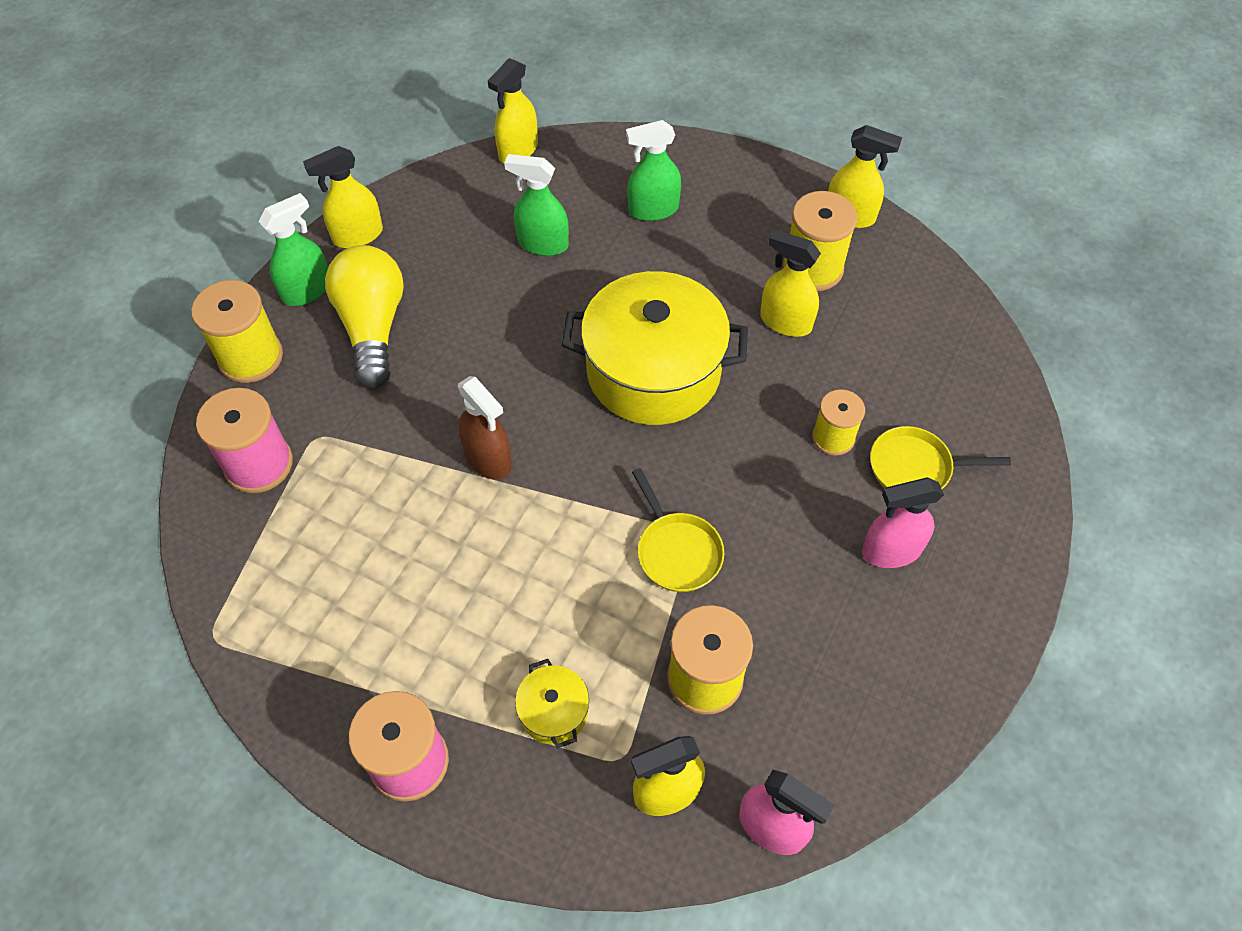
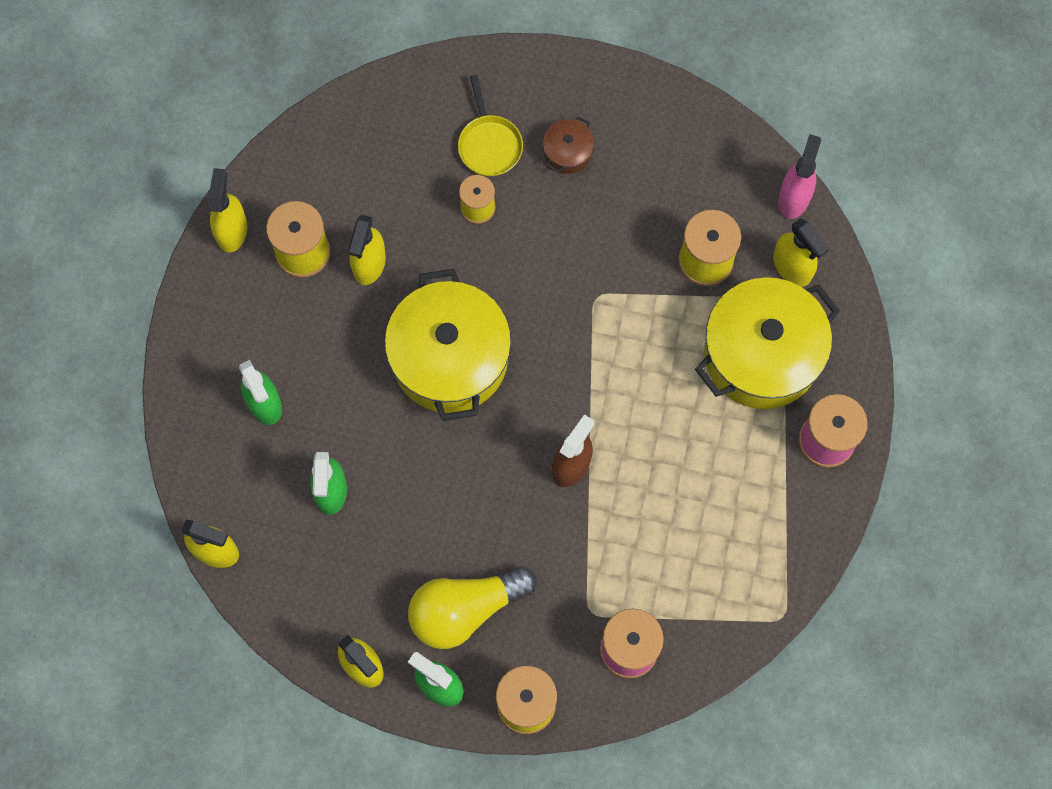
camera: 105 degrees left, 15 degrees up
yellow pot [515,659,589,749] -> yellow pot [695,277,840,409], size x2.35
yellow pan [632,468,724,592] -> none
pink spray bottle [862,478,944,568] -> brown pot [543,116,594,174]

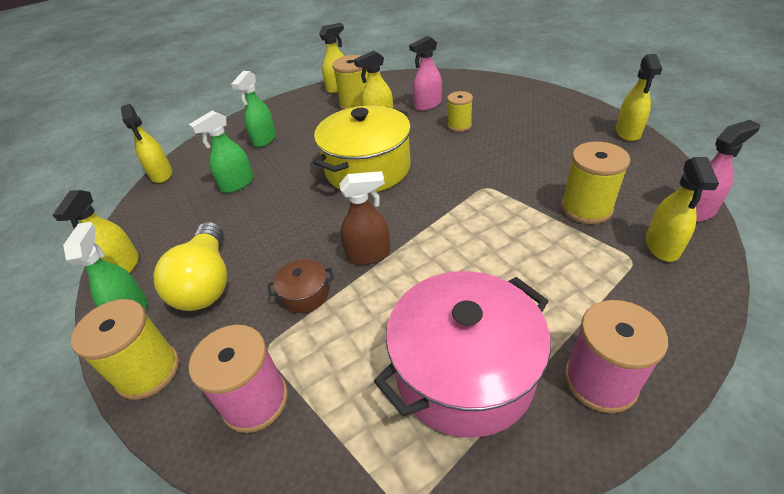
camera: 50 degrees right, 30 degrees down
yellow light bulb [408,566,537,649] -> yellow light bulb turned 120 degrees counterclockwise [154,222,227,311]
yellow pan [458,75,523,176] -> none
brown pot [543,116,594,174] -> brown pot moved to [268,259,334,313]
yellow pot [695,277,840,409] -> none
none -> pink pot [374,271,551,438]
none -> pink spray bottle [409,36,442,111]
none -> yellow spray bottle [616,54,662,141]

